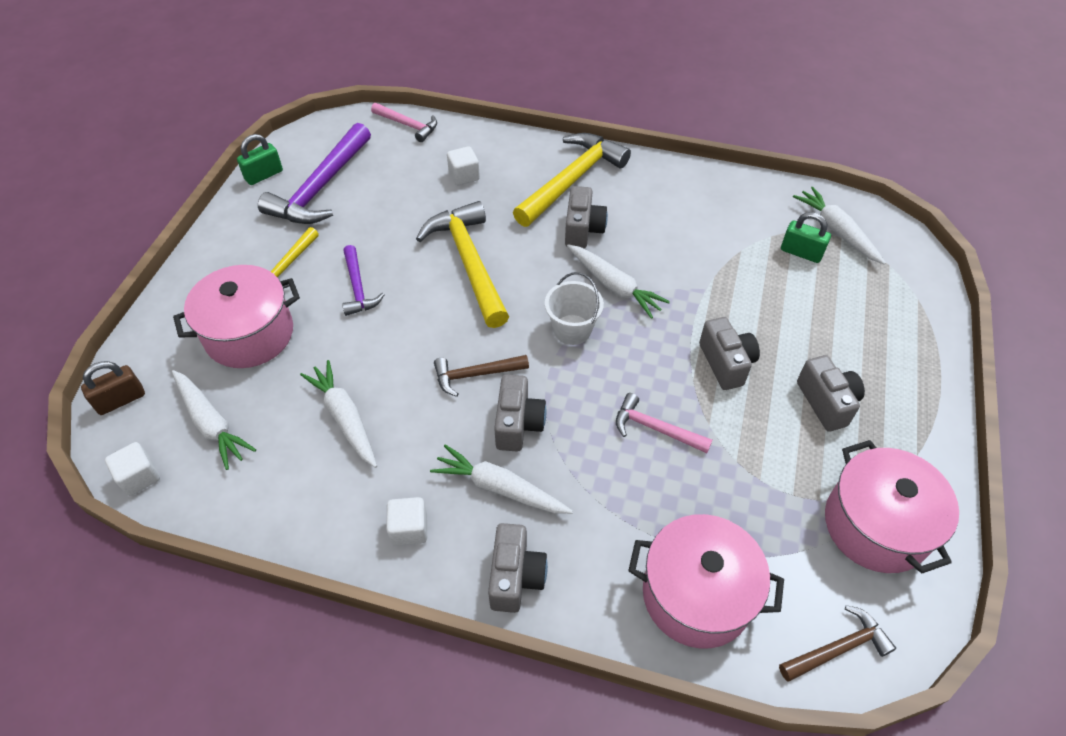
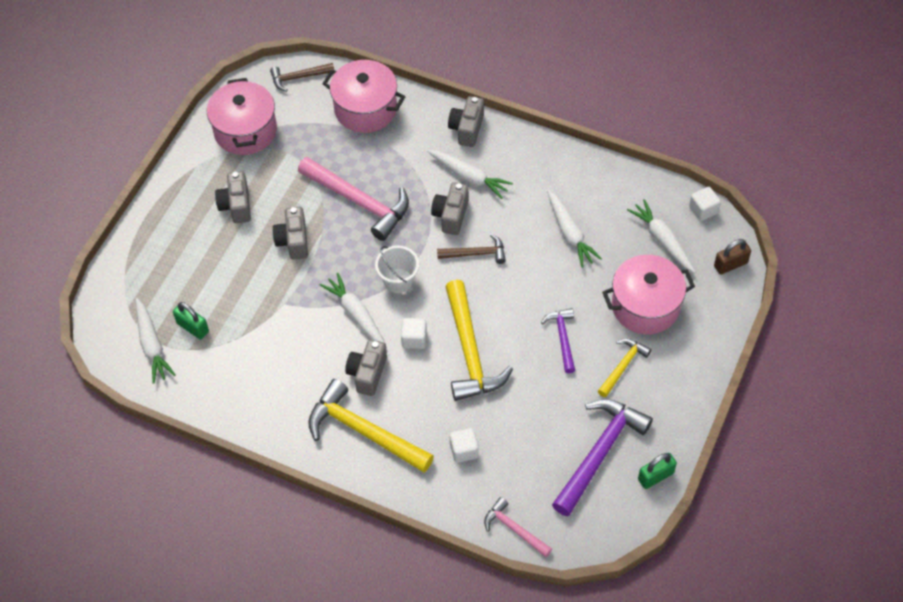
camera: 170 degrees left, 5 degrees up
white cube [386,497,427,546] -> white cube moved to [401,318,427,349]
yellow hammer [513,133,631,227] -> yellow hammer turned 75 degrees clockwise [308,379,434,473]
pink hammer [616,393,712,453] -> pink hammer [298,157,409,241], size x1.85

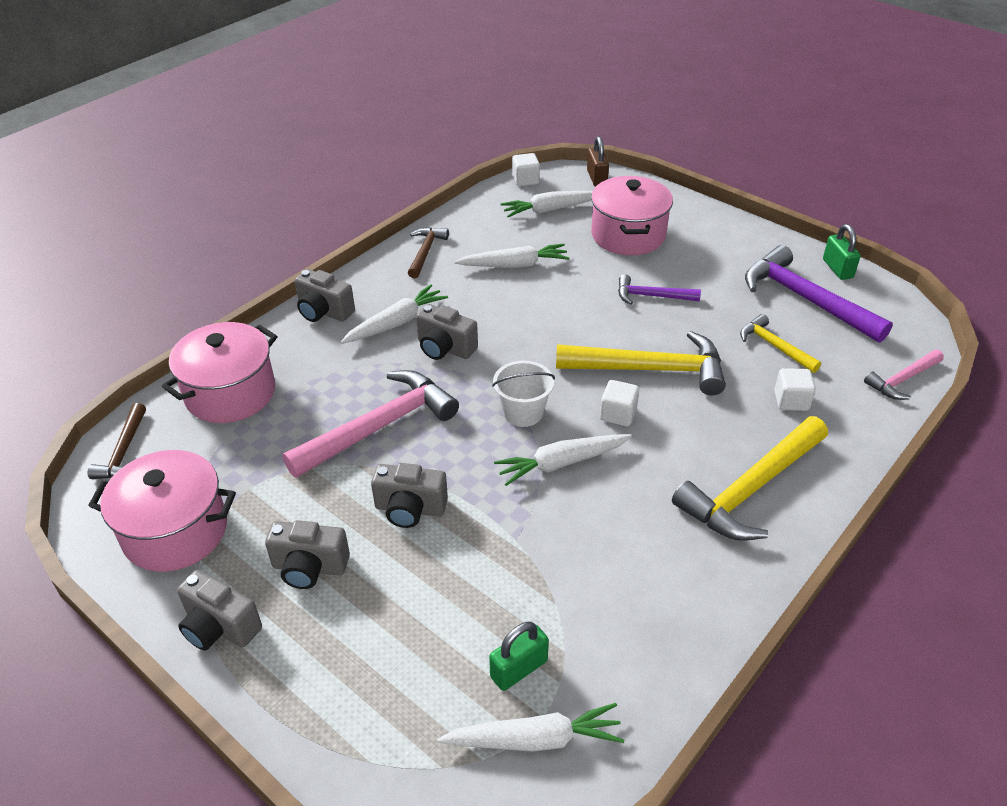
camera: 75 degrees left, 15 degrees down
grey camera [345,340,387,396] -> grey camera moved to [177,570,262,651]
brown hammer [437,234,506,264] -> brown hammer moved to [408,227,449,278]
yellow hammer [598,339,652,397] -> yellow hammer moved to [740,314,821,373]

